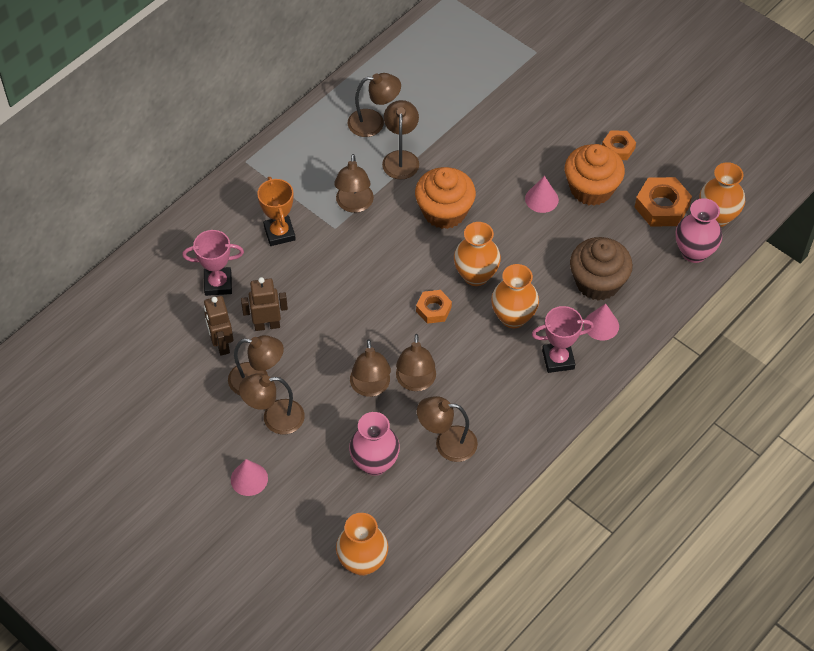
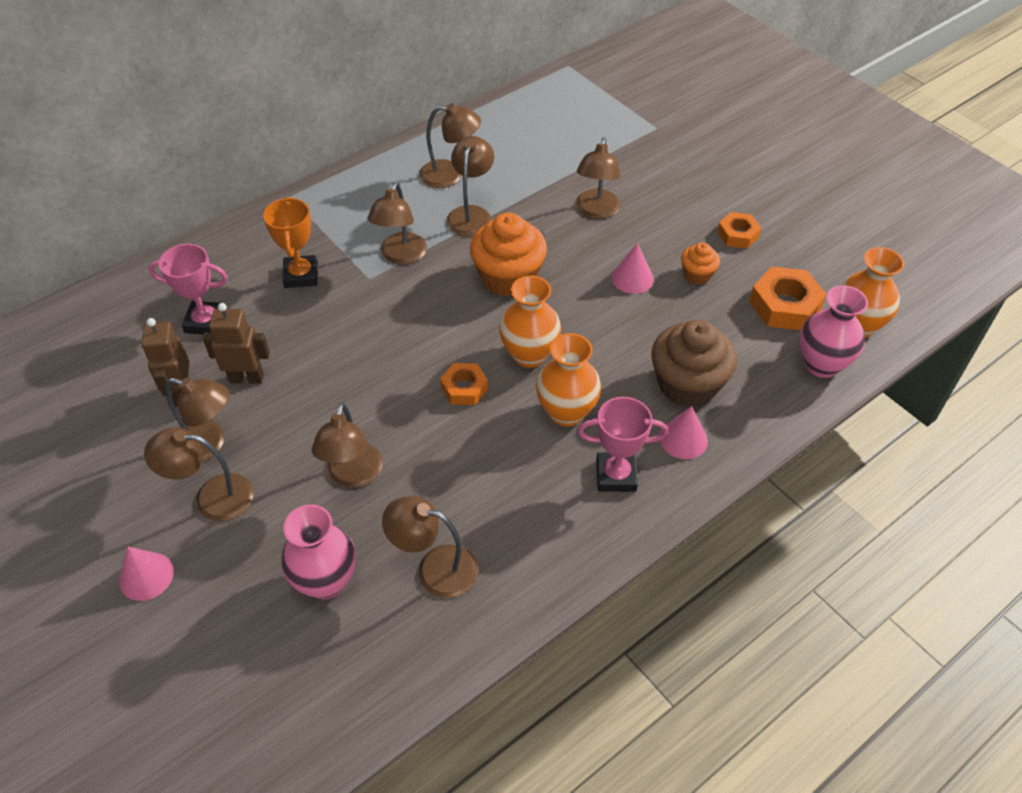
camera: 10 degrees right, 5 degrees down
orange vase [336,513,388,576] -> none
brown lamp [396,334,436,391] -> brown lamp moved to [576,137,621,219]
orange cupcake [565,144,625,206] -> orange cupcake [681,242,720,284], size x0.51

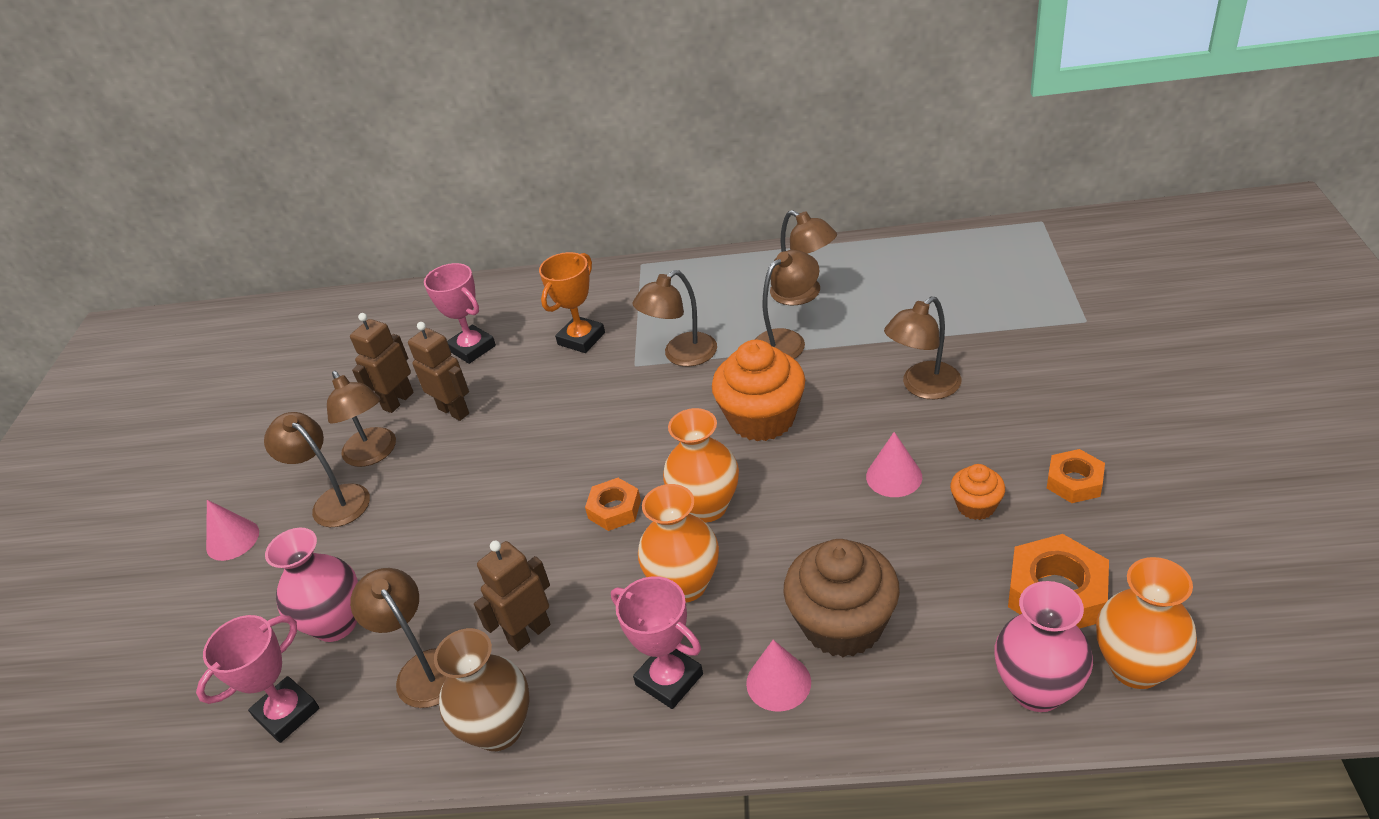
camera: 45 degrees right, 10 degrees down
brown lamp [312,403,383,488] -> none
none -> pink trophy [196,615,320,743]
none -> brown vase [434,628,529,751]
none -> brown robot [474,540,551,651]

